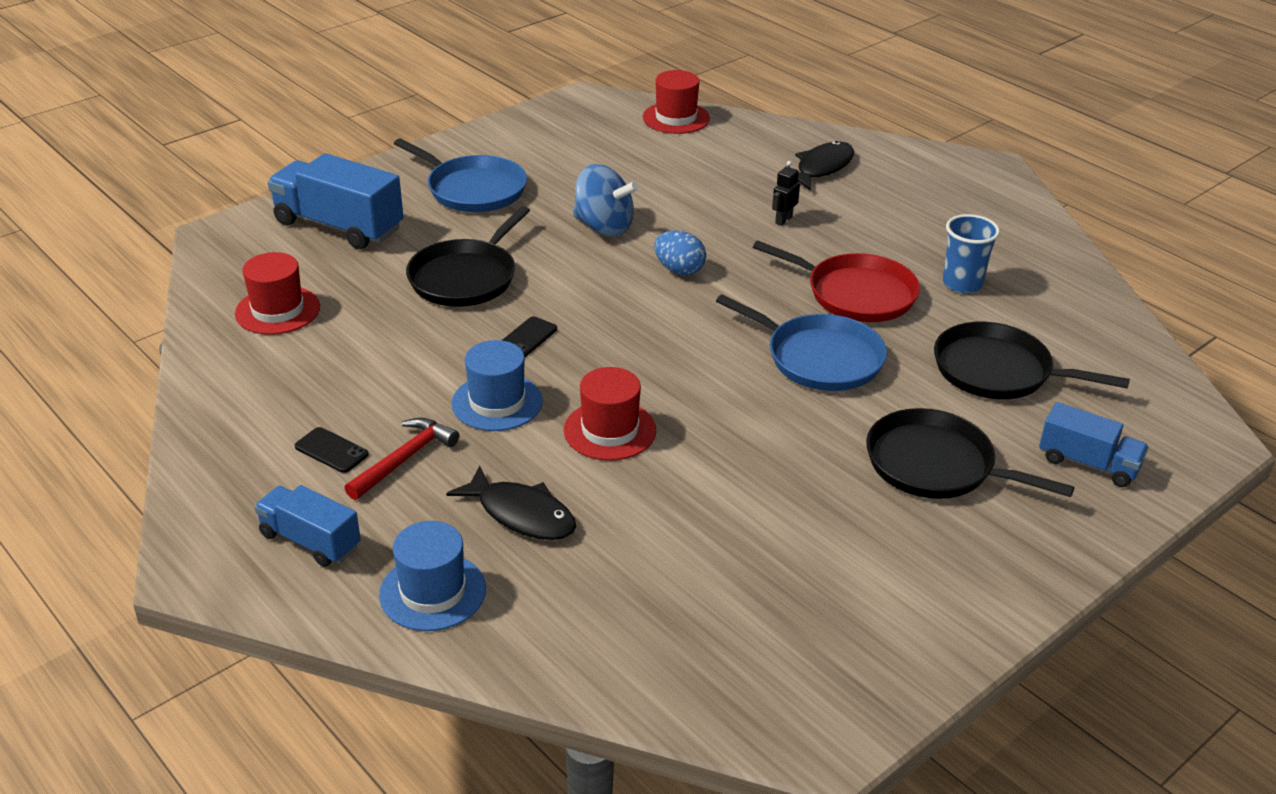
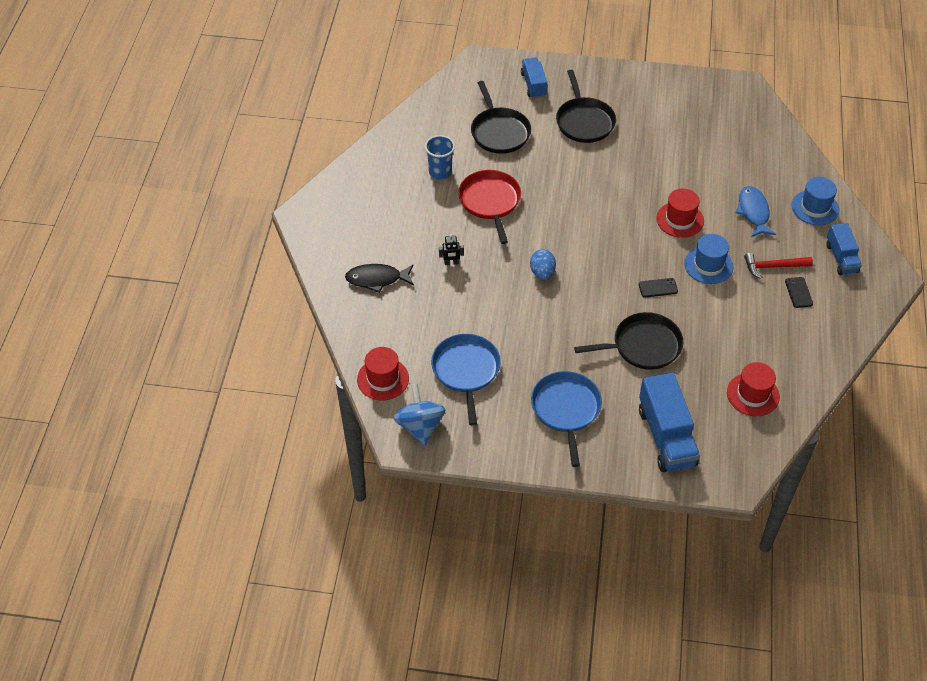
camera: 130 degrees left, 15 degrees up
black fish [446,465,576,540] -> blue fish [736,186,776,237]
blue spinning top [573,164,639,236] -> blue spinning top moved to [393,384,446,446]
blue pan [716,294,887,391] -> blue pan moved to [431,334,501,425]

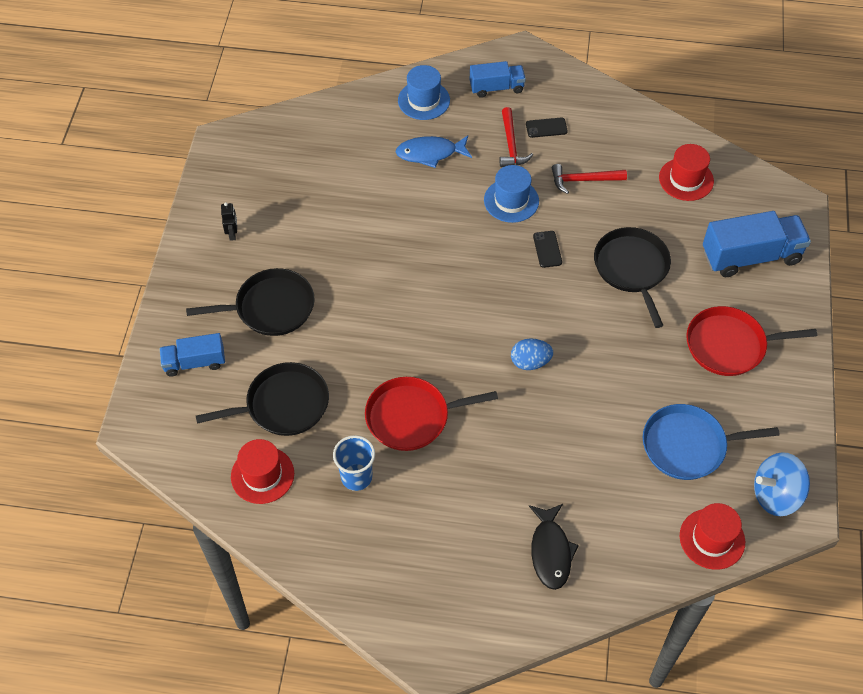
camera: 90 degrees left, 5 degrees up
black robot [439,234,464,265] -> black robot moved to [221,202,237,241]
blue pan [531,371,602,467] -> red pan [686,306,817,376]
red hat [656,189,704,238] -> red hat moved to [231,439,294,504]
none -> red hammer [552,164,627,194]

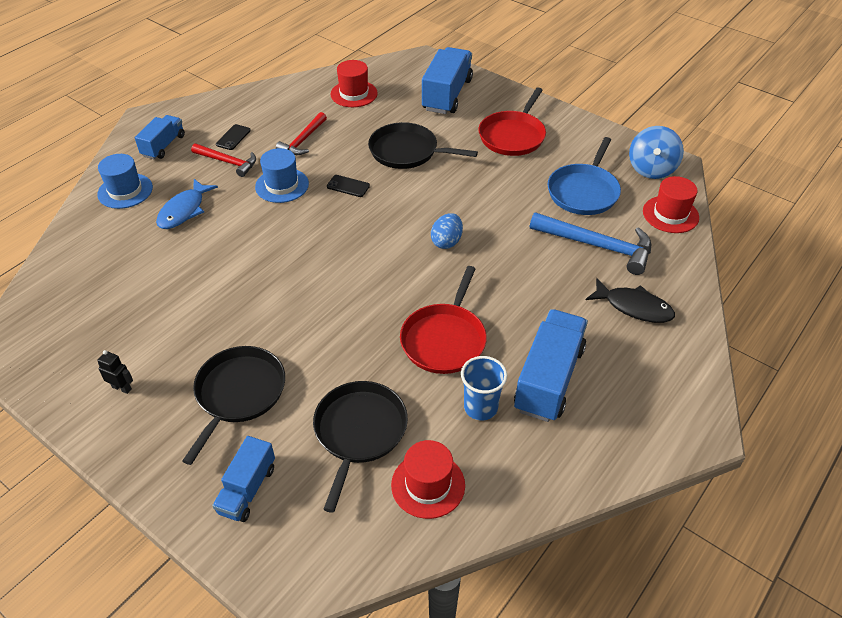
camera: 60 degrees left, 10 degrees down
none -> blue truck [514,309,588,422]
none -> blue hammer [530,212,651,275]

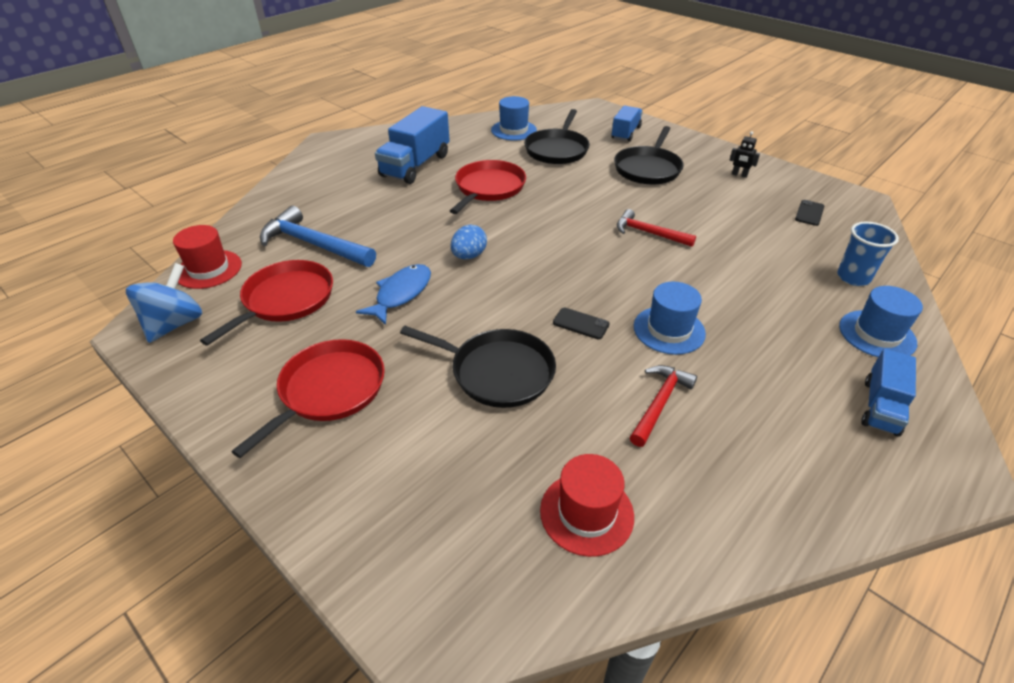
camera: 175 degrees left, 5 degrees down
blue fish [156,179,218,229] -> blue fish moved to [356,264,431,325]
red hammer [191,143,256,177] -> red hammer moved to [617,209,696,247]
black phone [216,124,251,150] -> black phone moved to [795,200,824,226]
red hat [391,440,465,519] -> blue hat [491,96,537,141]
blue truck [422,47,473,114] -> none
blue cup [461,356,507,421] -> blue cup moved to [837,222,899,286]
blue pan [548,137,621,215] -> red pan [200,260,333,346]
black fish [586,278,675,323] -> none

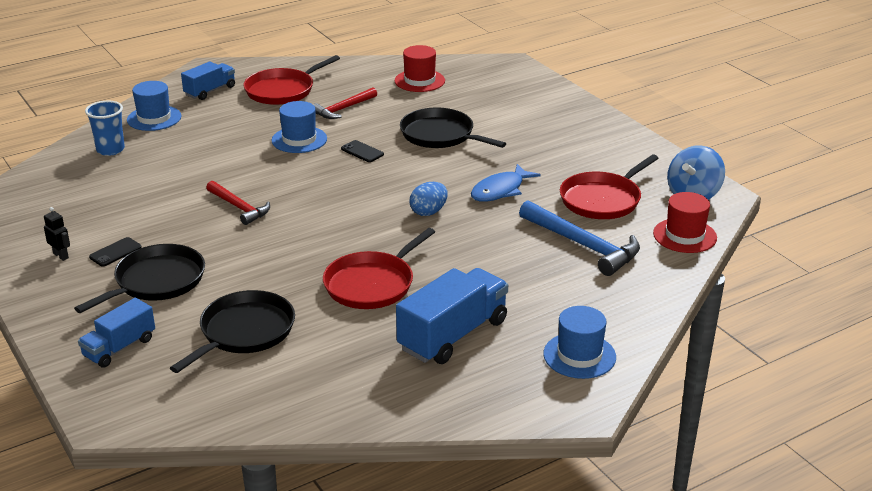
camera: 165 degrees left, 10 degrees down
red pan [231,339,385,458] -> red pan moved to [244,55,340,105]
blue hat [491,96,537,141] -> blue hat moved to [543,306,616,379]
black phone [795,200,824,226] -> black phone moved to [89,237,142,266]

